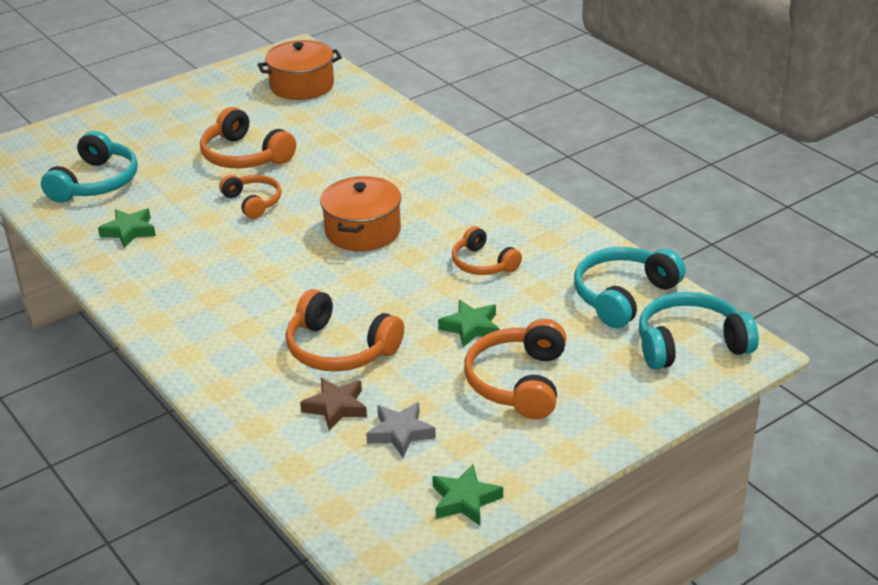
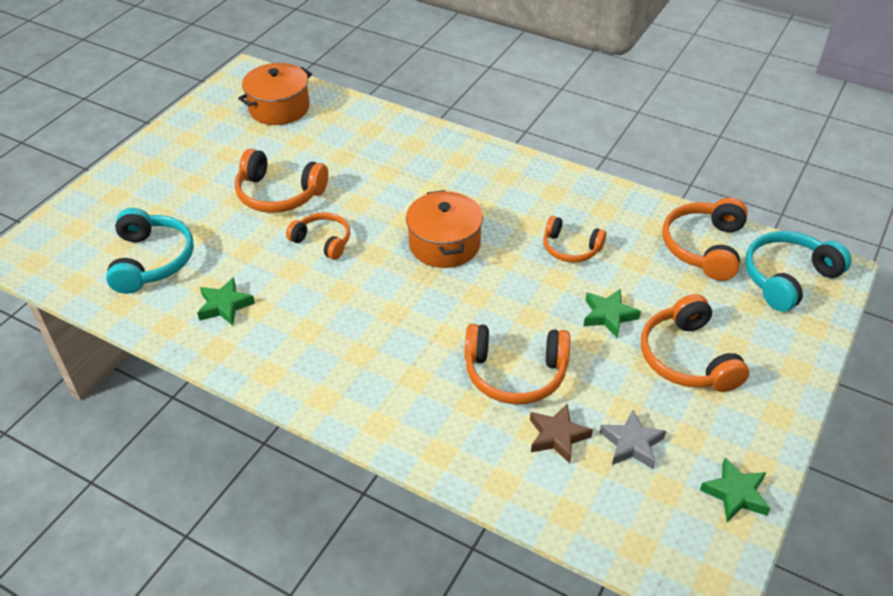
camera: 25 degrees left, 10 degrees up
turquoise headphones [574,247,685,328] -> orange headphones [662,197,748,281]

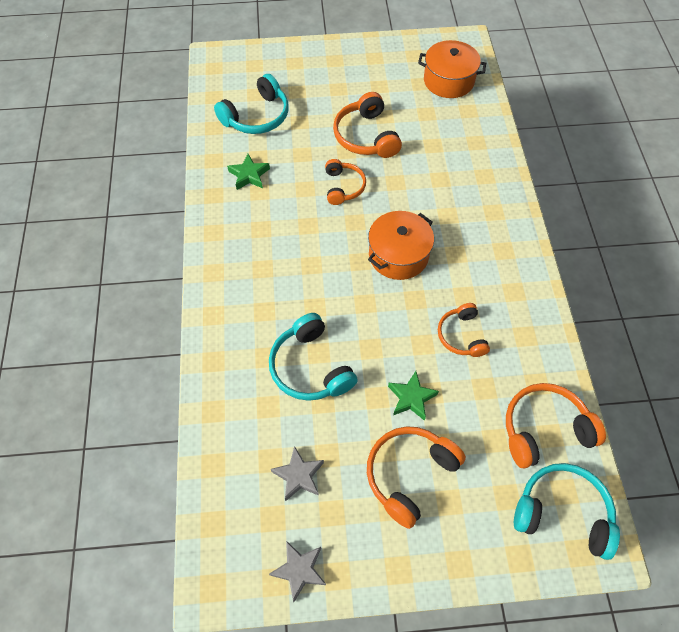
camera: 55 degrees right, 15 degrees up
orange headphones [465,324,570,404] -> turquoise headphones [269,313,358,401]
brown star [530,403,593,464] -> none
green star [700,457,771,522] -> grey star [269,541,326,602]

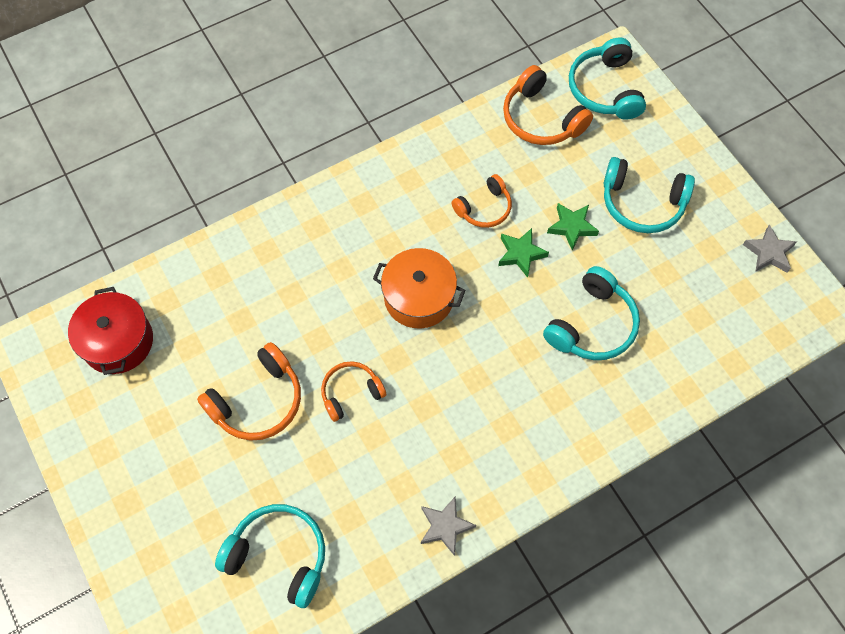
camera: 115 degrees left, 5 degrees up
green star [227,154,270,190] -> green star moved to [498,228,549,278]
grey star [271,446,324,501] -> grey star moved to [421,497,476,556]
orange headphones [367,426,466,529] -> turquoise headphones [604,157,695,233]
orange pot [418,40,486,98] -> red pot [68,287,153,375]

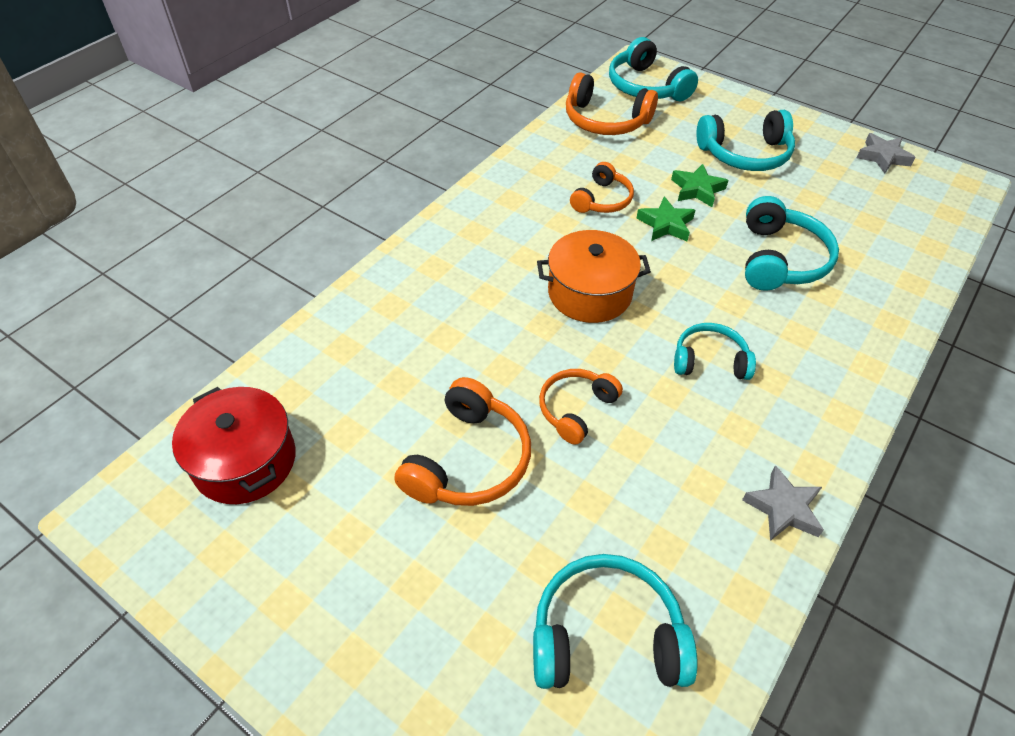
camera: 25 degrees left, 15 degrees down
none -> turquoise headphones [674,323,756,380]

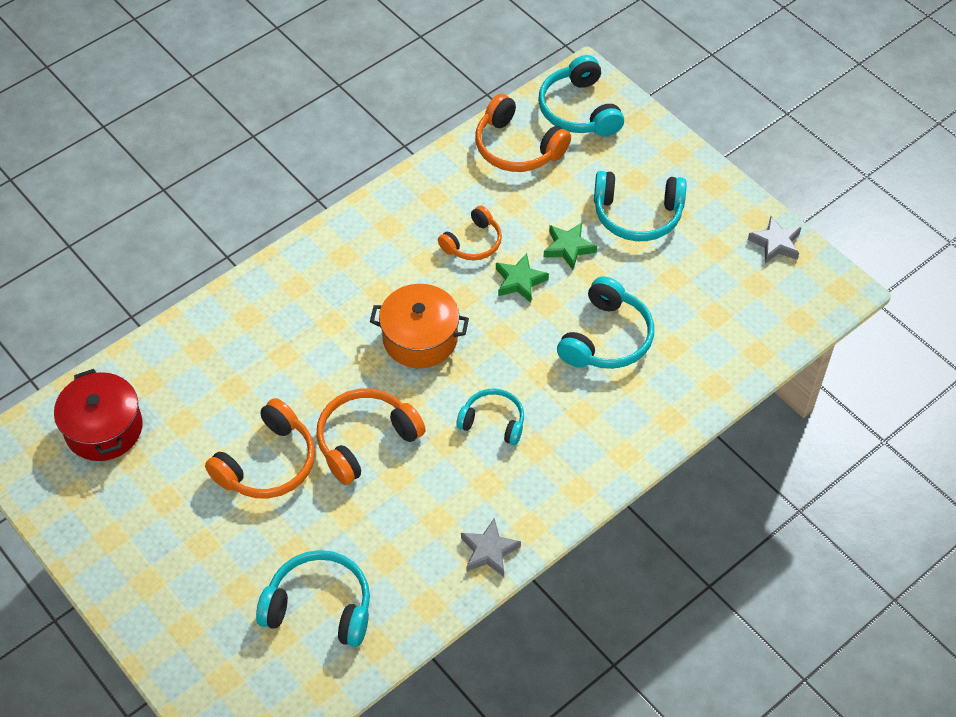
camera: 15 degrees right, 5 degrees up
orange headphones [539,369,623,445] -> orange headphones [316,388,426,485], size x1.55

